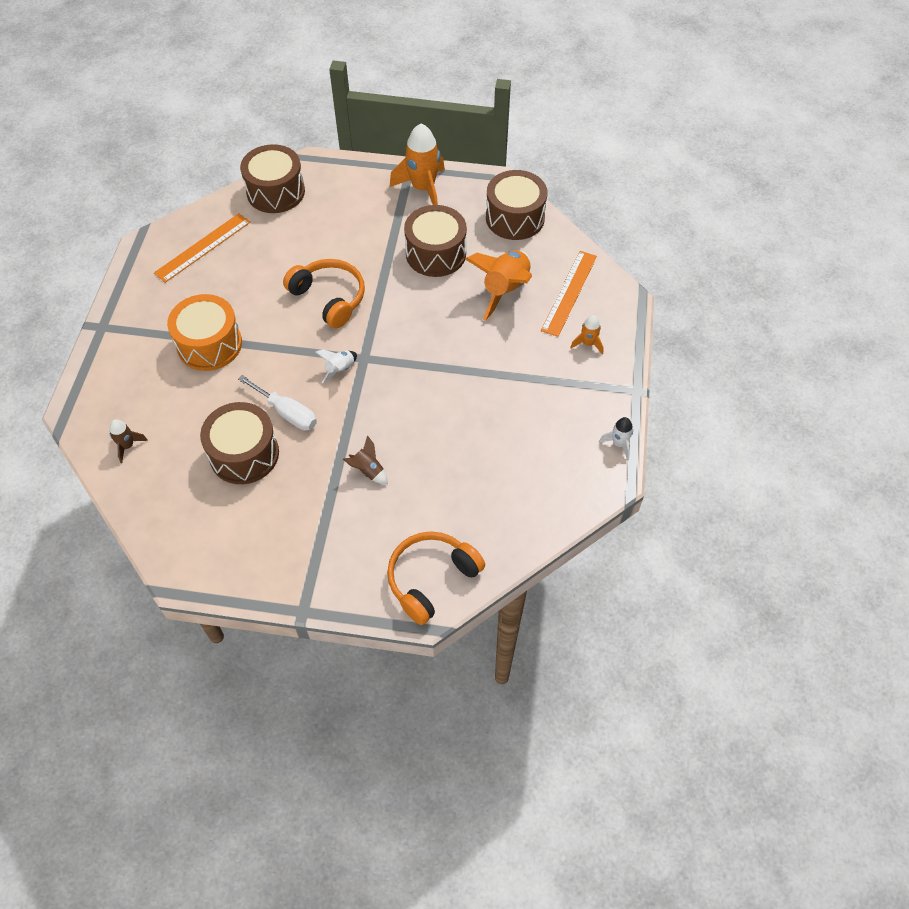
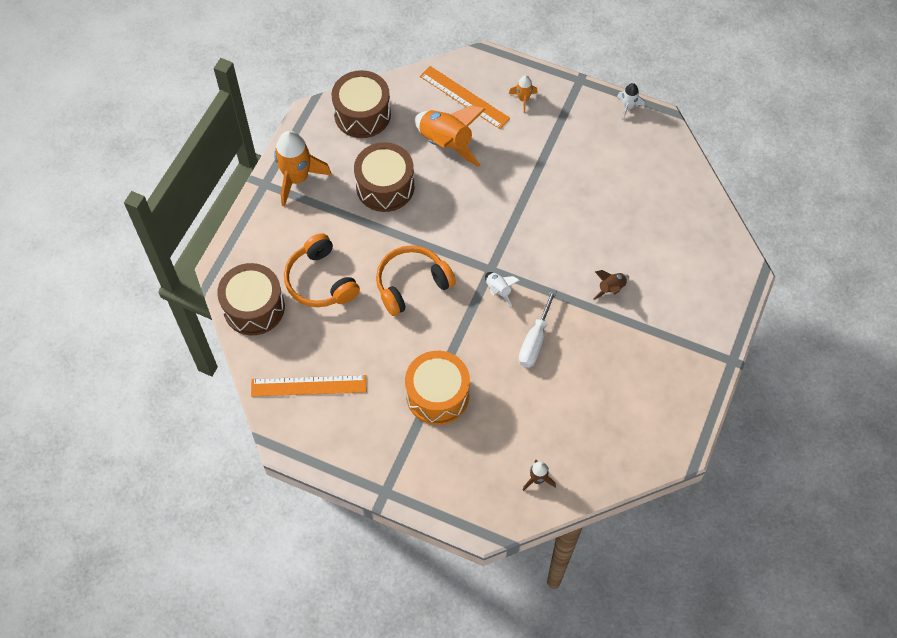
camera: 75 degrees left, 5 degrees up
orange ruler [154,213,250,283] -> orange ruler turned 60 degrees counterclockwise [251,375,366,397]
brown drum [200,402,279,484] -> none
white screwdriver [238,375,317,430] -> white screwdriver turned 150 degrees clockwise [519,289,557,368]
orange headphones [387,531,485,625] -> orange headphones moved to [284,233,360,307]

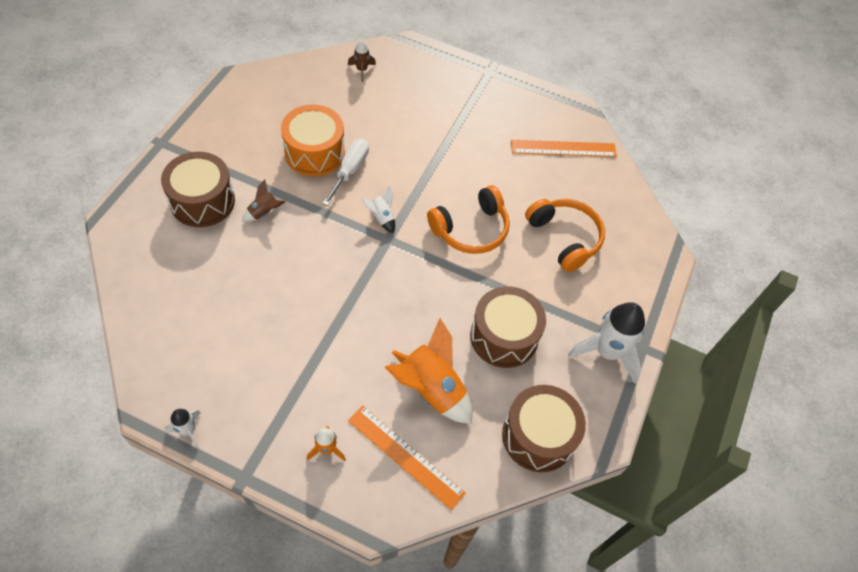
camera: 175 degrees right, 5 degrees down
brown drum [217,263,285,336] -> brown drum moved to [161,152,235,227]
orange rocket [274,131,332,207] -> white rocket [568,302,645,384]
orange drum [405,351,470,425] -> orange drum moved to [281,105,345,176]

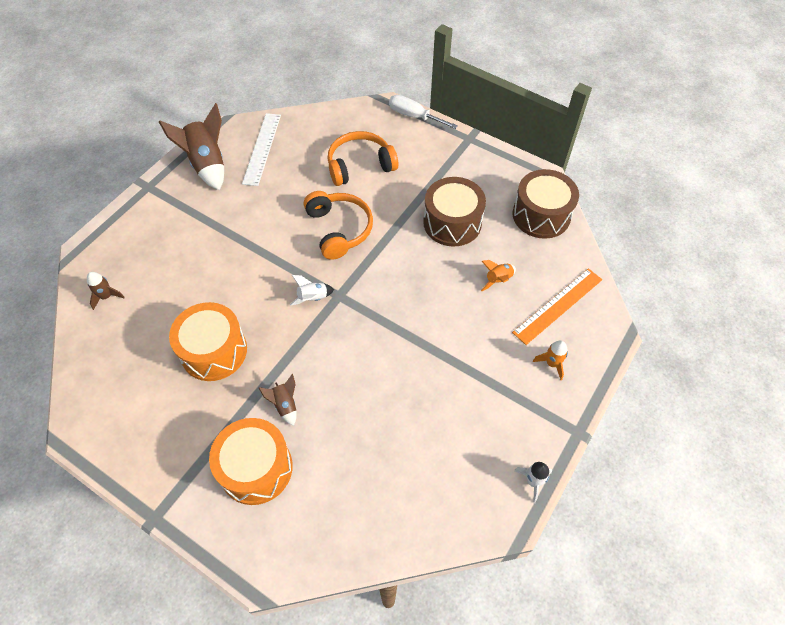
camera: 75 degrees left, 0 degrees up
brown drum [161,152,235,227] -> orange drum [209,418,293,505]
white screwdriver [322,139,369,206] -> white screwdriver moved to [389,95,458,129]
orange rocket [385,318,472,424] -> orange rocket [481,260,516,291], size x0.49
orange ruler [511,140,617,157] -> white ruler [242,113,281,186]
white rocket [568,302,645,384] -> none
none -> brown rocket [159,103,224,190]

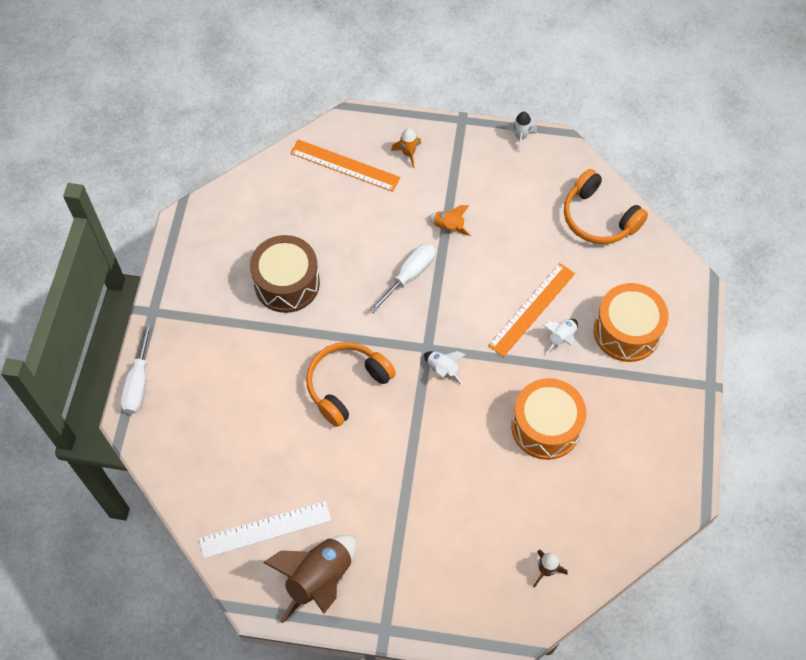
camera: 115 degrees left, 5 degrees up
brown rocket [259,374,296,426] -> white rocket [543,319,578,355]
orange headphones [327,131,398,186] -> orange headphones moved to [564,169,648,244]
orange rocket [481,260,516,291] -> orange rocket moved to [428,205,471,236]
brown drum [513,169,579,239] -> none
none -> white screwdriver [369,243,436,313]
none -> orange ruler [488,263,575,357]

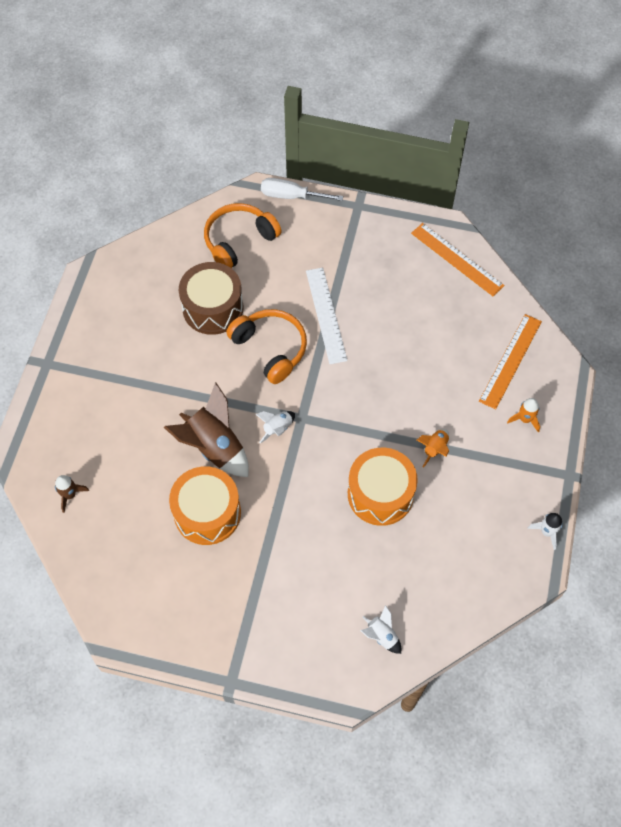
camera: 95 degrees right, 0 degrees up
white ruler [199,501,331,559] -> white ruler moved to [306,268,348,364]
brown drum [250,235,320,313] -> brown drum moved to [179,262,243,335]
brown rocket [263,535,356,623] -> brown rocket moved to [164,382,249,477]
white screwdriver [369,243,436,313] -> none
orange ruler [488,263,575,357] -> orange ruler moved to [411,223,505,296]
white rocket [543,319,578,355] -> white rocket moved to [360,605,401,654]
orange headphones [564,169,648,244] -> orange headphones moved to [204,203,281,268]
orange drum [594,283,669,362] -> orange drum moved to [348,448,418,526]

